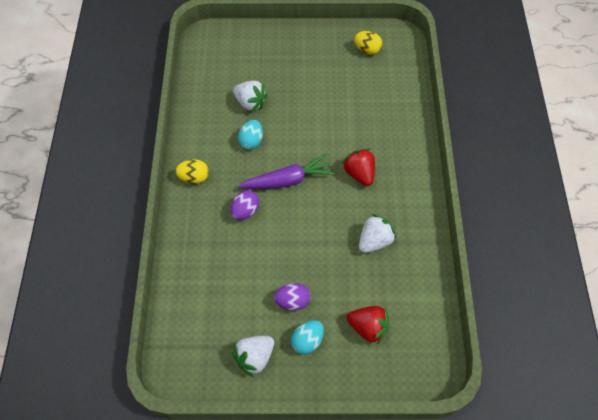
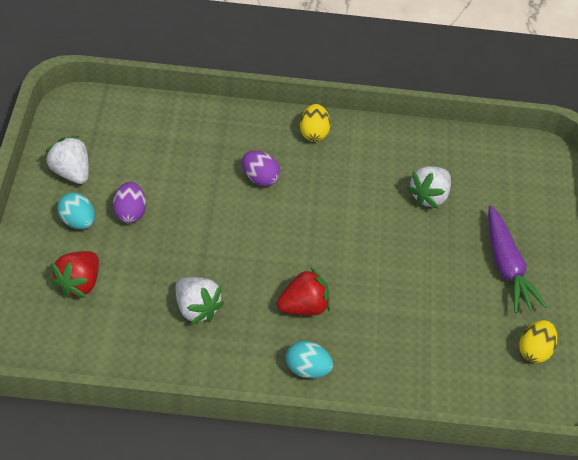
camera: 90 degrees right, 10 degrees down
turquoise egg [238,120,263,150] -> turquoise egg moved to [286,341,333,378]
purple carrot [238,154,334,189] -> purple carrot moved to [488,205,547,313]

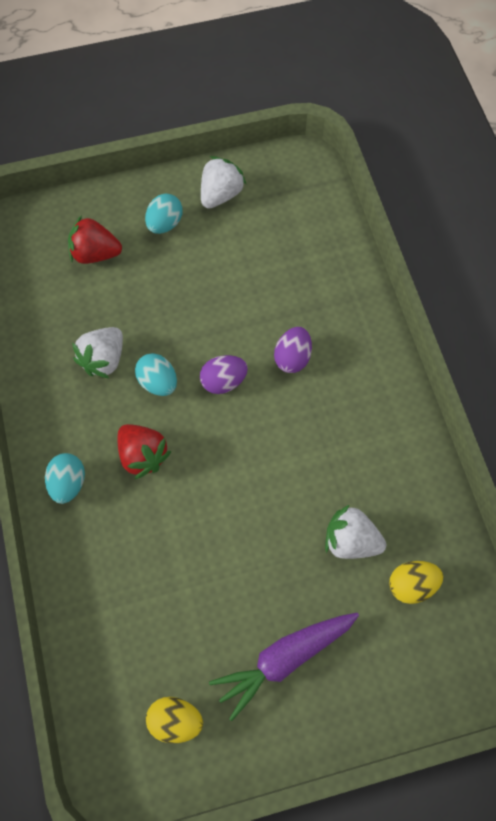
camera: 75 degrees right, 15 degrees up
purple egg [113,182,146,223] -> purple egg moved to [200,355,248,394]
yellow egg [300,104,330,142] -> yellow egg moved to [389,561,443,604]
none -> turquoise egg [135,353,177,396]

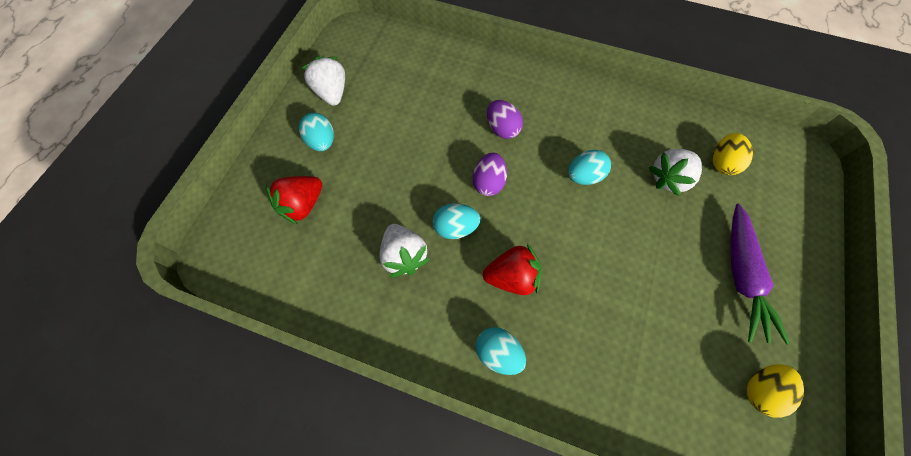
camera: 55 degrees left, 0 degrees up
none -> turquoise egg [568,150,611,185]

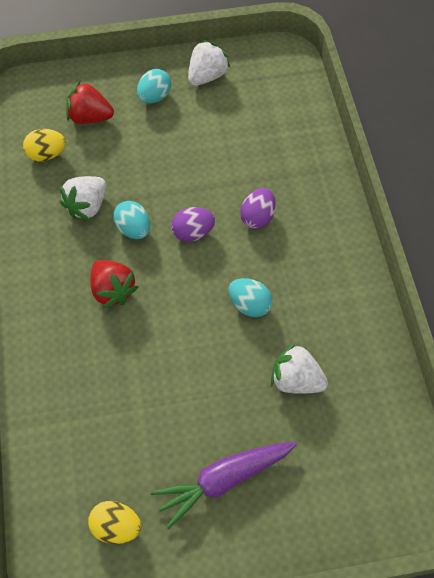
camera: 60 degrees right, 5 degrees down
turquoise egg [476,327,526,375] -> none
yellow egg [712,133,753,175] -> yellow egg moved to [23,129,66,161]

